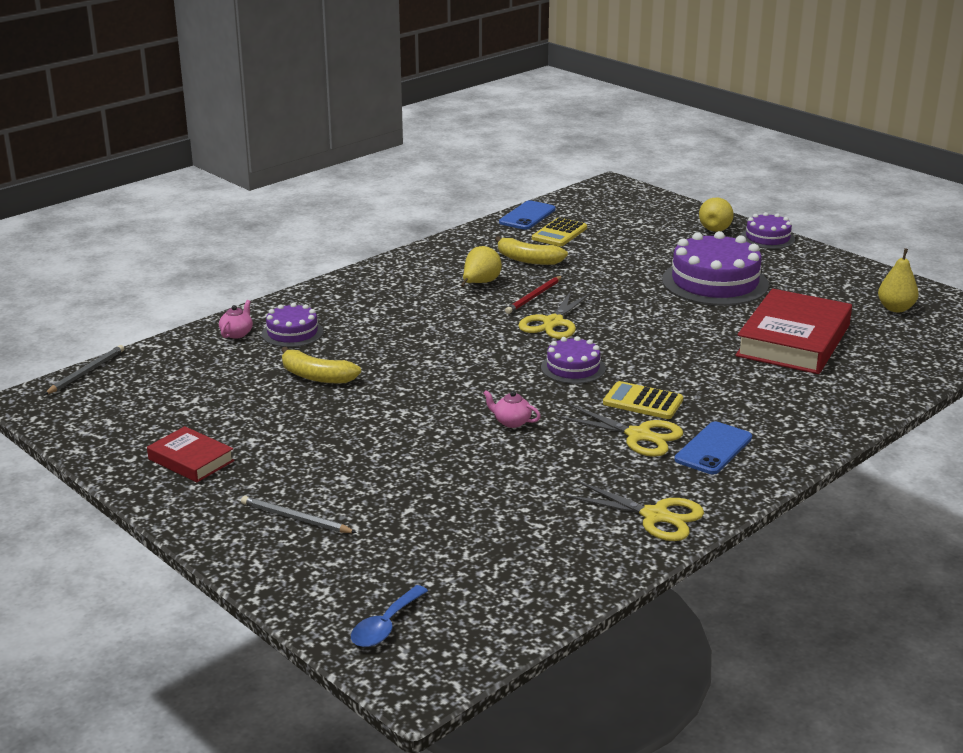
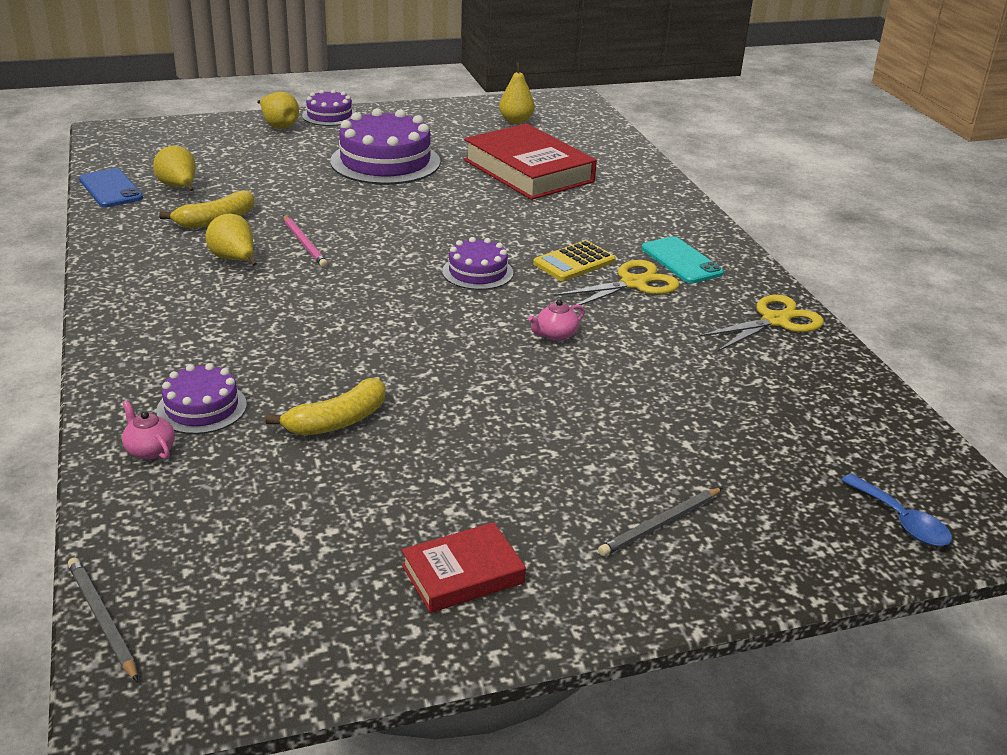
camera: 65 degrees left, 5 degrees up
red pencil [505,276,562,314] -> pink pencil [283,215,328,268]
yellow scissors [519,291,591,339] -> none
yellow calculator [532,218,587,246] -> yellow pear [153,146,196,191]
blue phone [674,421,752,474] -> turquoise phone [642,236,724,283]

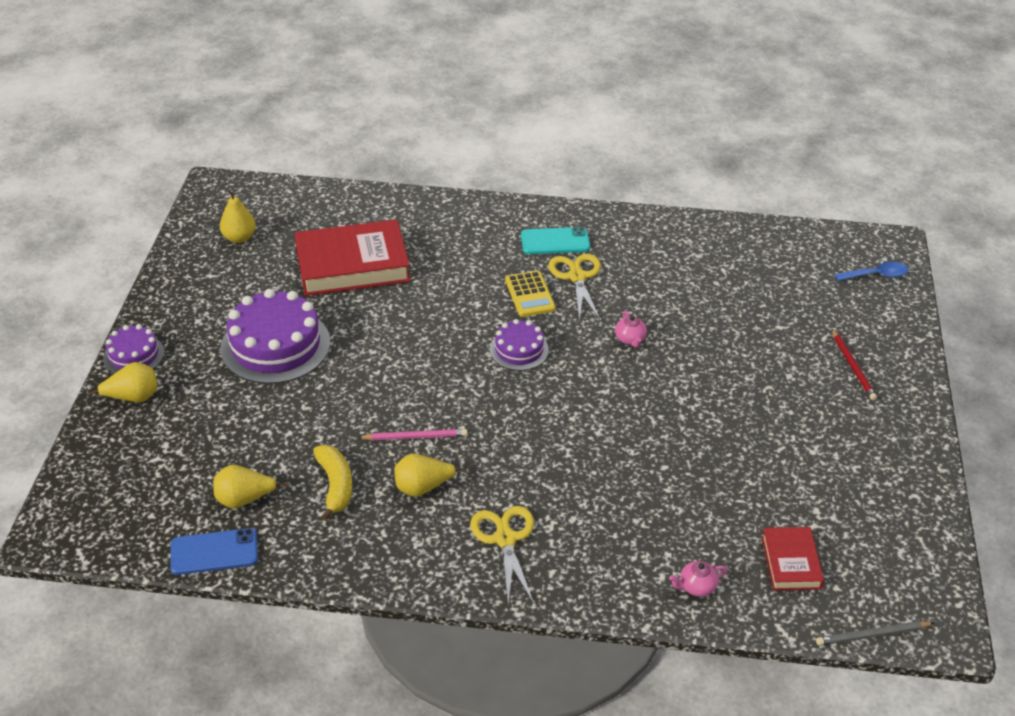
camera: 65 degrees left, 10 degrees up
purple cake [156,363,247,434] -> none
yellow banana [265,378,386,436] -> none
red book [402,522,526,613] -> red book moved to [761,527,824,590]
grey pencil [598,488,722,556] -> red pencil [832,329,877,401]
yellow scissors [698,294,824,351] -> yellow scissors moved to [470,506,534,605]

